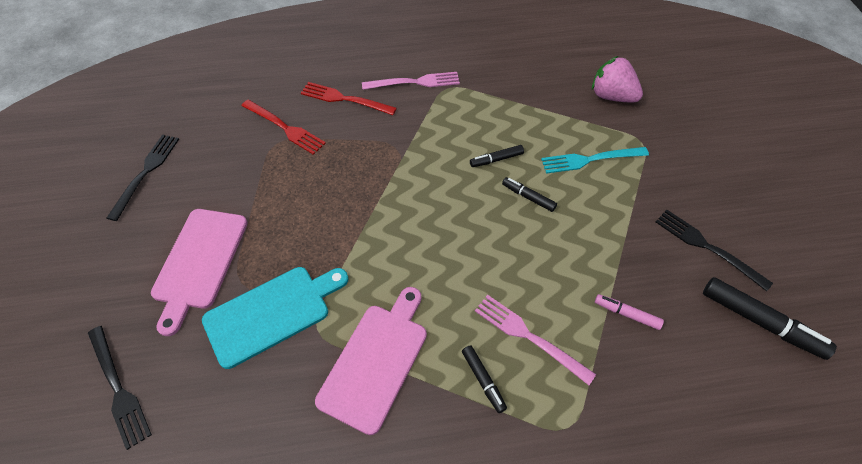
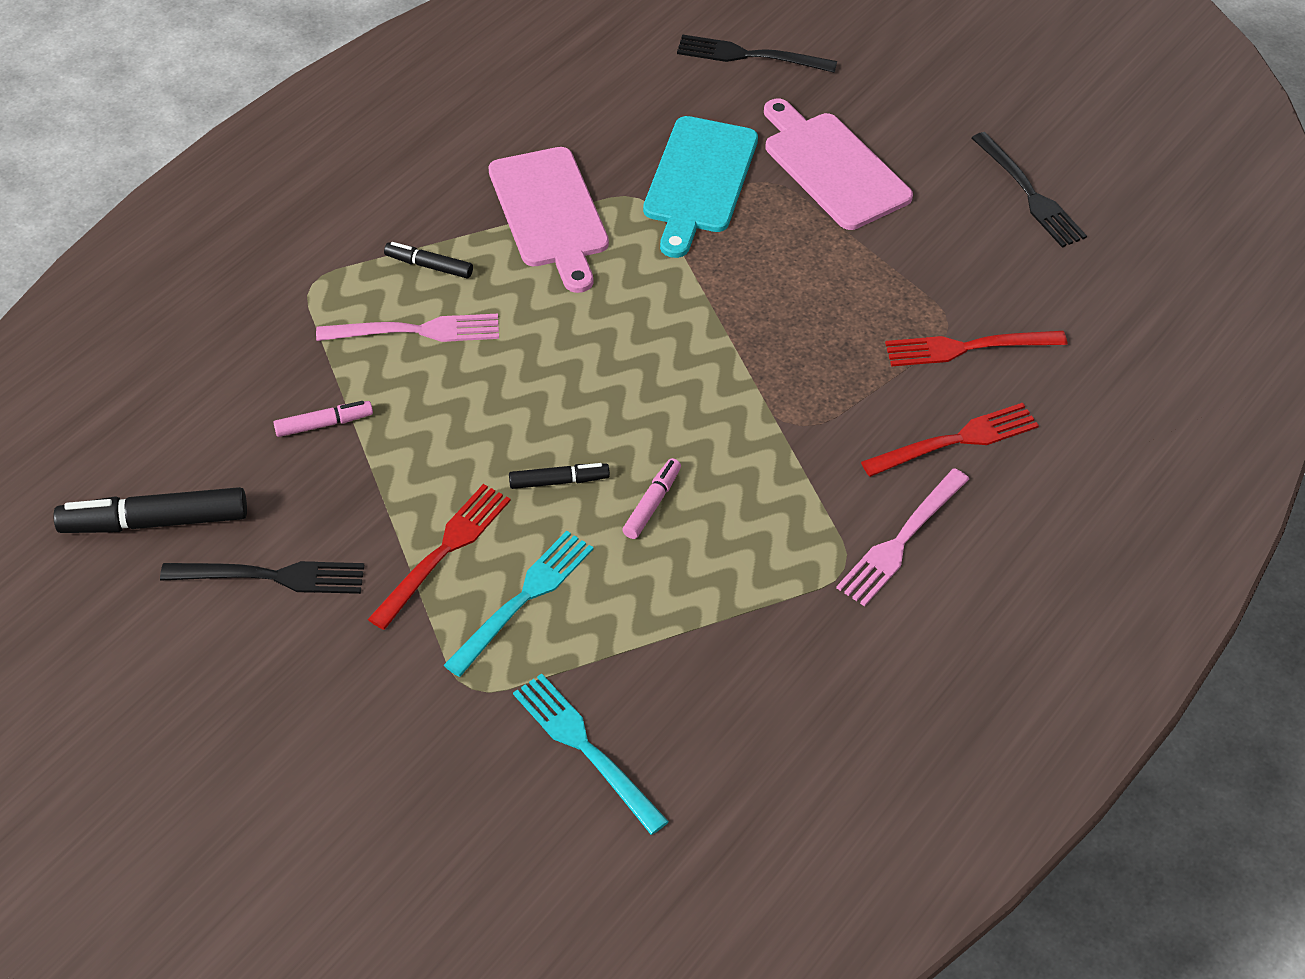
camera: 135 degrees right, 5 degrees down
black marker [470,145,524,167] -> pink marker [623,458,681,539]
pink strawberry [592,56,643,103] -> turquoise fork [513,673,669,835]
none -> red fork [368,484,511,630]

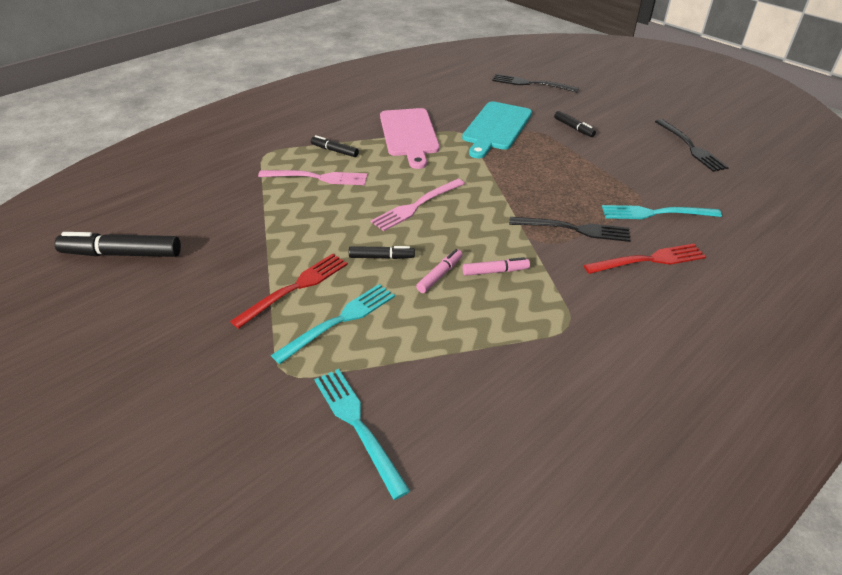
camera: 10 degrees right, 10 degrees down
black fork [160,561,364,594] -> black fork moved to [509,217,631,242]
pink marker [274,401,373,437] -> pink marker moved to [463,257,530,276]
pink cutting board [764,99,913,230] -> black marker [554,111,596,137]
pink fork [836,468,969,606] -> pink fork moved to [371,179,465,231]
red fork [885,331,1067,367] -> turquoise fork [602,205,722,219]

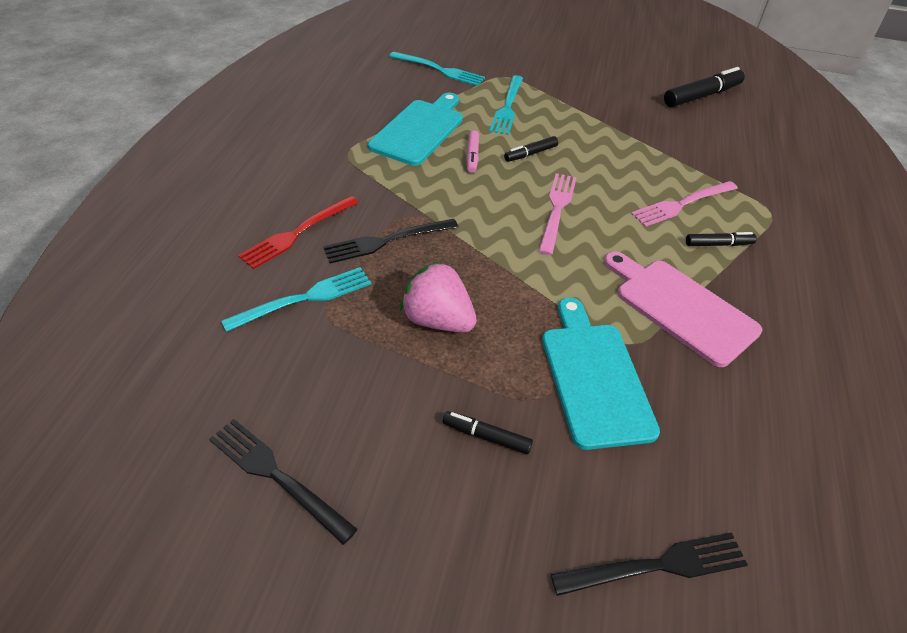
camera: 145 degrees right, 5 degrees up
red fork [230,254,348,329] -> none
pink marker [463,257,530,276] -> none
none -> turquoise cutting board [368,93,463,166]
none -> pink strawberry [400,261,477,332]

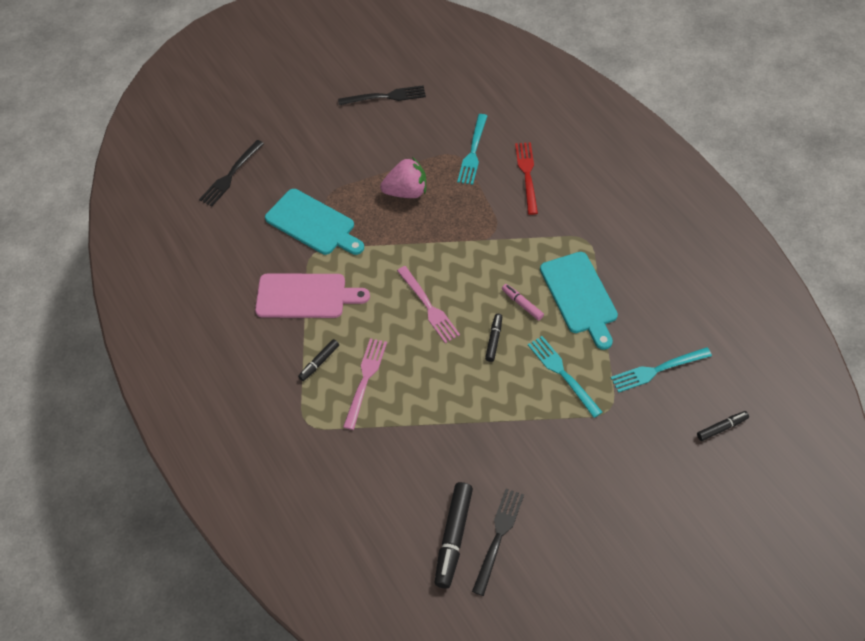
camera: 140 degrees right, 10 degrees up
black fork [323,219,459,263] -> black fork moved to [472,489,524,596]
black marker [443,411,533,454] -> black marker moved to [697,411,749,441]

